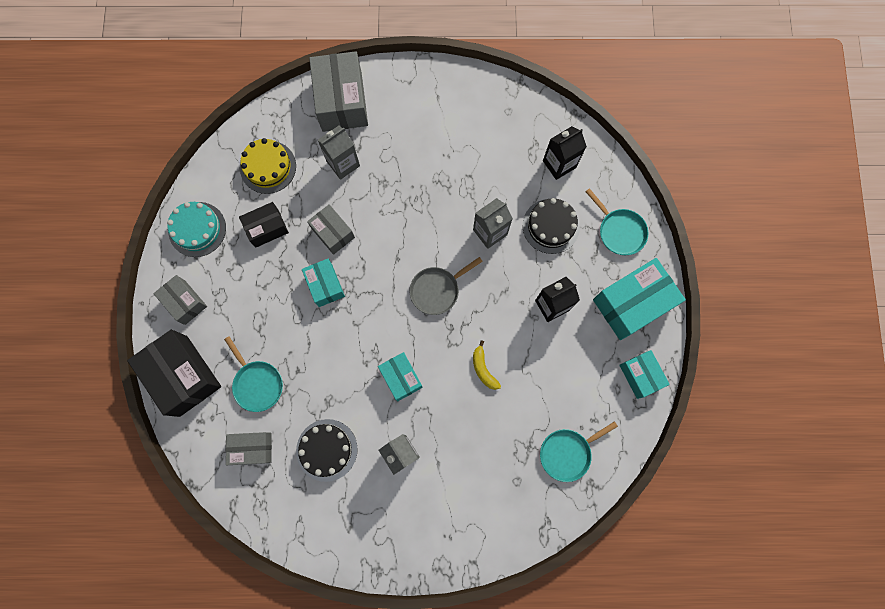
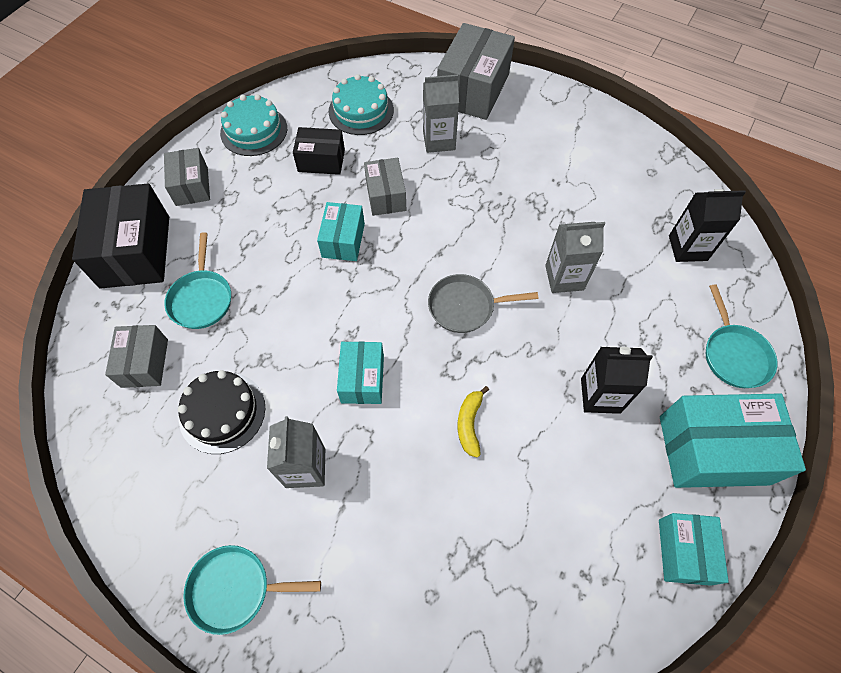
camera: 30 degrees right, 15 degrees down
grey box [226,432,272,465] -> grey box turned 60 degrees clockwise [105,325,168,388]
yellow cake [240,138,296,194] -> turquoise cake [329,74,394,135]
black cake [523,198,580,254] -> none
turquoise pan [540,421,618,482] -> turquoise pan moved to [183,545,321,635]

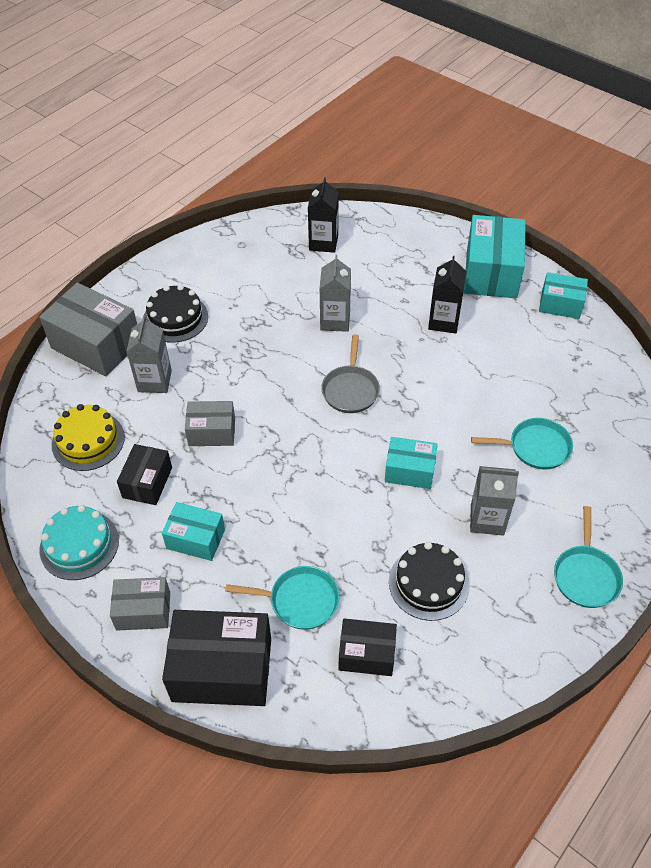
camera: 80 degrees left, 10 degrees down
grey box [105,325,168,388] -> black box [339,618,397,676]
turquoise box [317,202,365,261] -> turquoise box moved to [162,502,225,561]
turquoise cake [329,74,394,135] -> yellow cake [52,404,125,471]
yellow banana [458,386,489,458] -> none
turquoise pan [706,284,778,388] -> turquoise pan moved to [471,418,573,470]
none -> black cake [144,285,208,343]

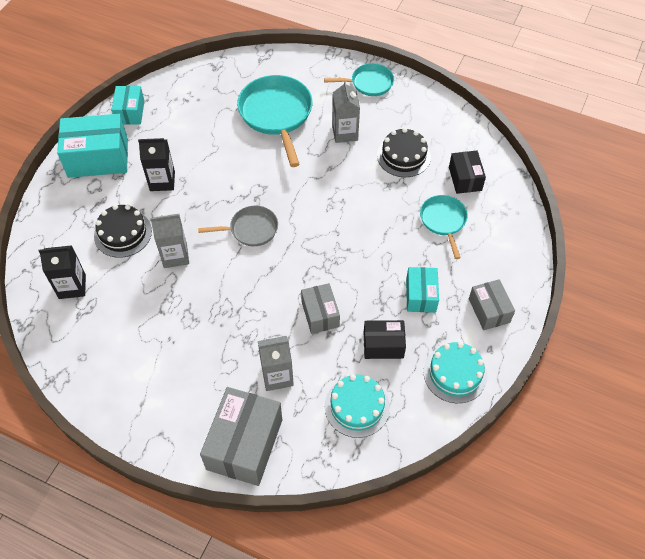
camera: 105 degrees left, 5 degrees up
yellow cake [52,404,125,471] -> turquoise cake [325,374,390,438]
black cake [144,285,208,343] -> black cake moved to [94,204,152,258]
black box [162,610,271,706] -> none
turquoise box [385,437,438,489] -> none
turquoise pan [471,418,573,470] -> turquoise pan [237,75,313,167], size x1.73

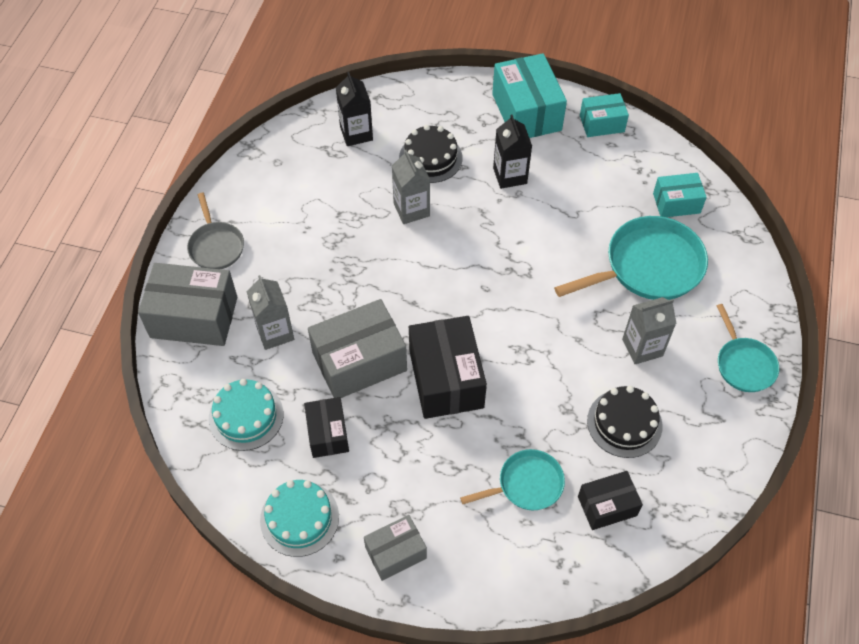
camera: 80 degrees right, 0 degrees up
grey pan [198,205,278,246] -> grey pan moved to [187,193,244,269]
grey box [301,283,340,334] -> grey box [308,299,407,398], size x1.73
turquoise box [406,267,439,313] -> turquoise box moved to [653,173,707,217]
none -> black box [409,316,487,419]

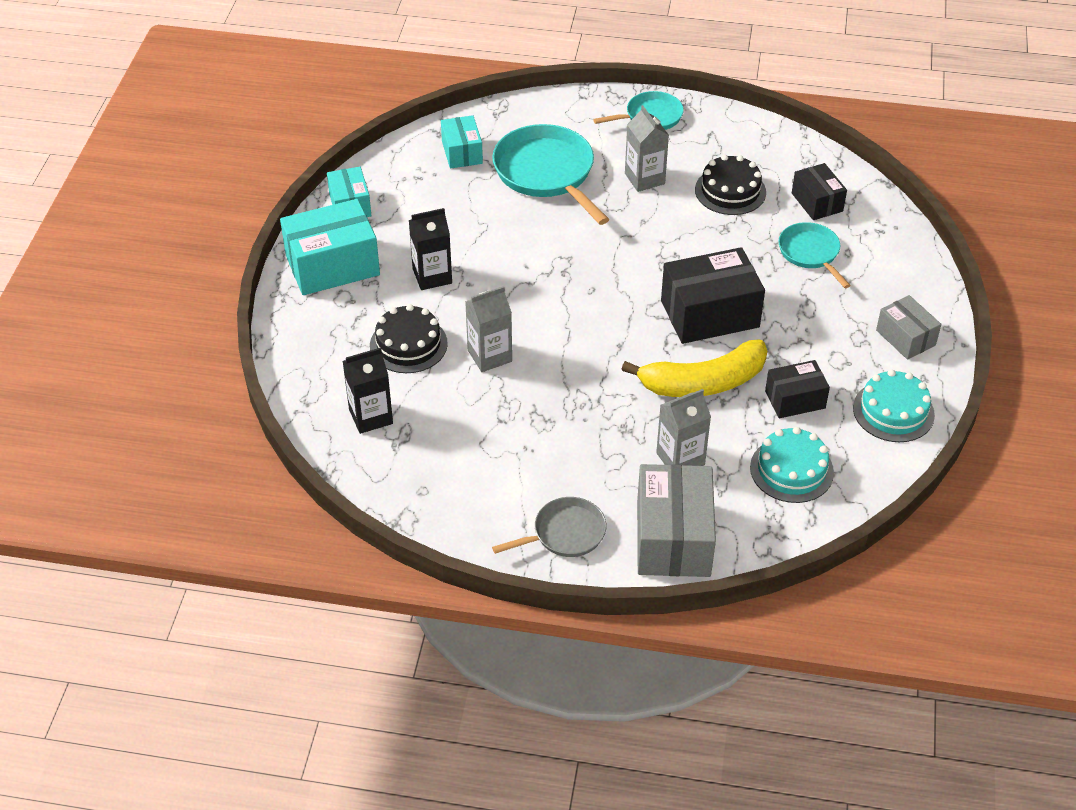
camera: 95 degrees left, 10 degrees down
grey box [308,299,407,398] -> yellow banana [621,339,767,397]

